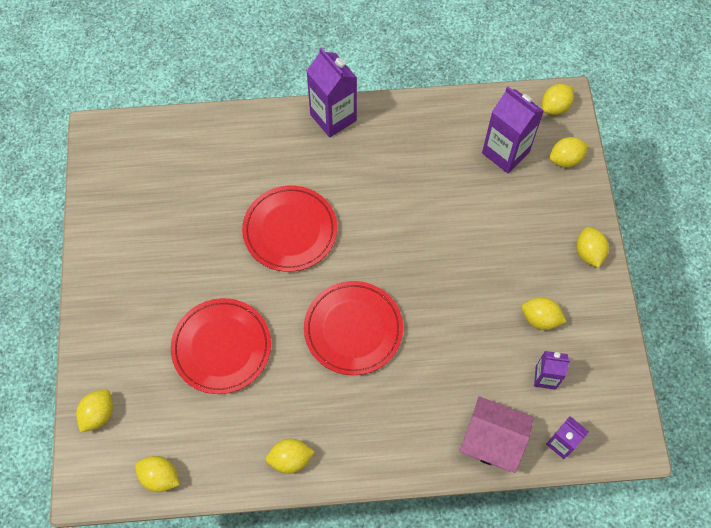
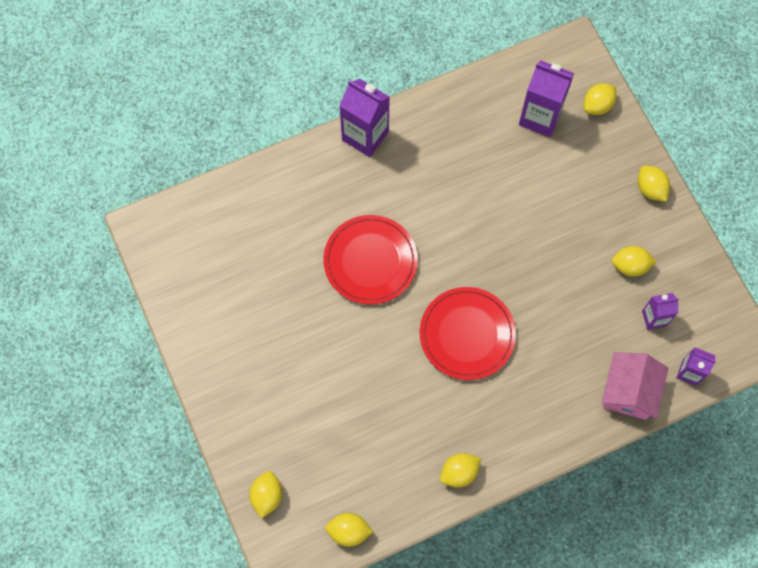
camera: 20 degrees left, 5 degrees up
red plate [171,298,271,394] -> none
pink house [459,396,534,473] -> pink house turned 75 degrees counterclockwise [602,352,668,420]
yellow lemon [542,84,574,115] -> none

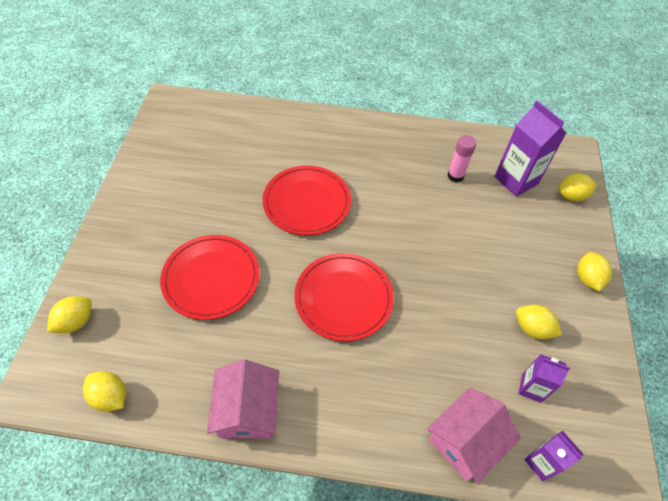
camera: 30 degrees right, 15 degrees down
purple carton [339,79,390,157] -> none
yellow lemon [440,453,481,488] -> pink house [207,360,279,439]
none -> red plate [160,235,260,320]
none -> pink glue stick [447,135,476,182]

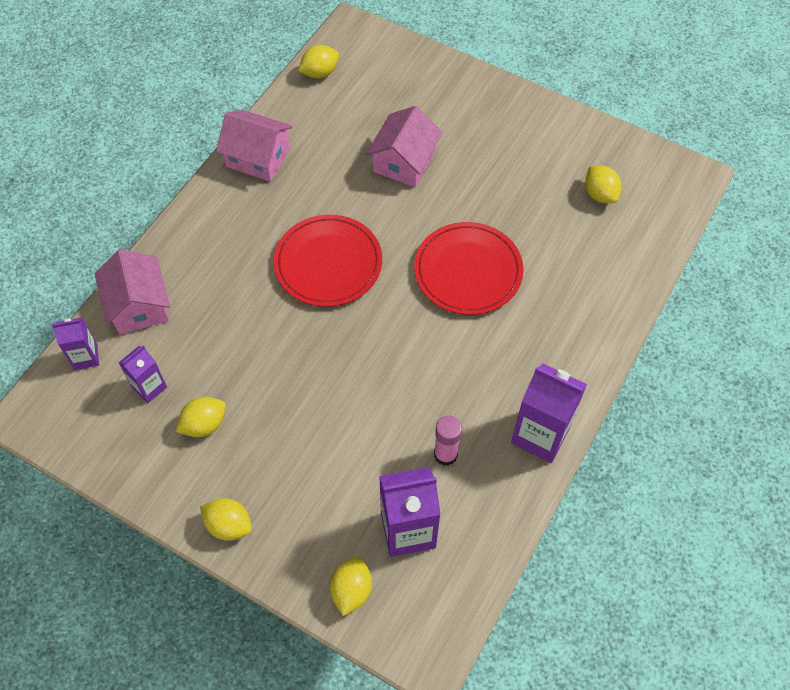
camera: 115 degrees right, 5 degrees up
yellow lemon [47,296,92,333] -> yellow lemon moved to [585,166,622,204]
red plate [160,235,260,320] -> pink house [366,106,443,187]
none -> purple carton [511,363,587,463]

